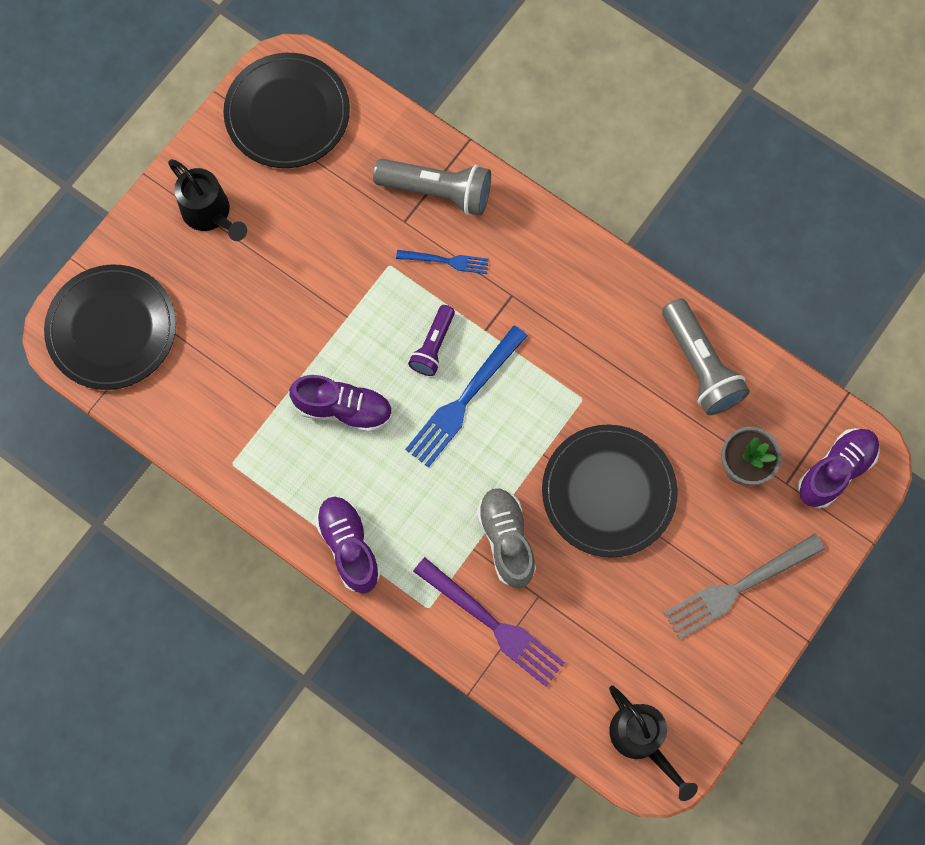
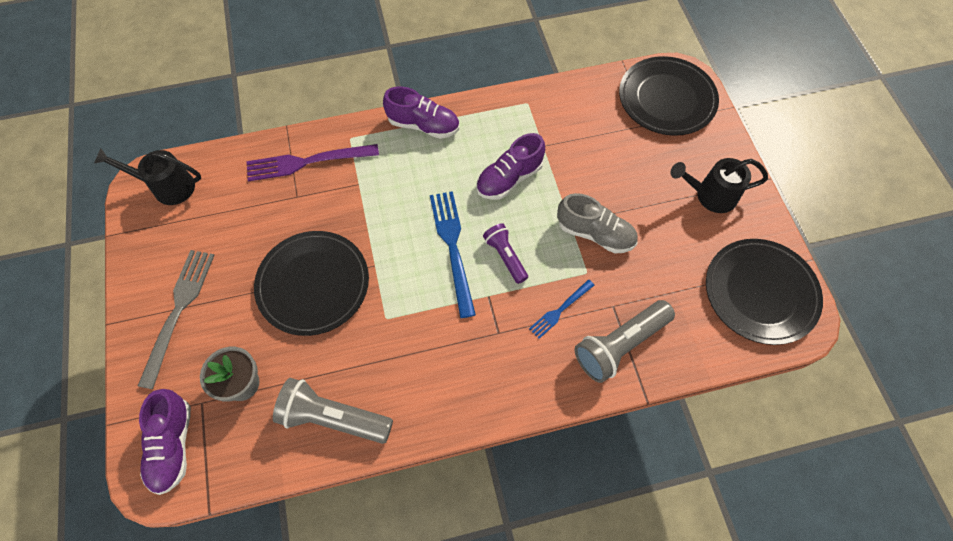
camera: 130 degrees right, 10 degrees down
grey shoe [477,487,536,588] -> grey shoe moved to [557,193,638,254]

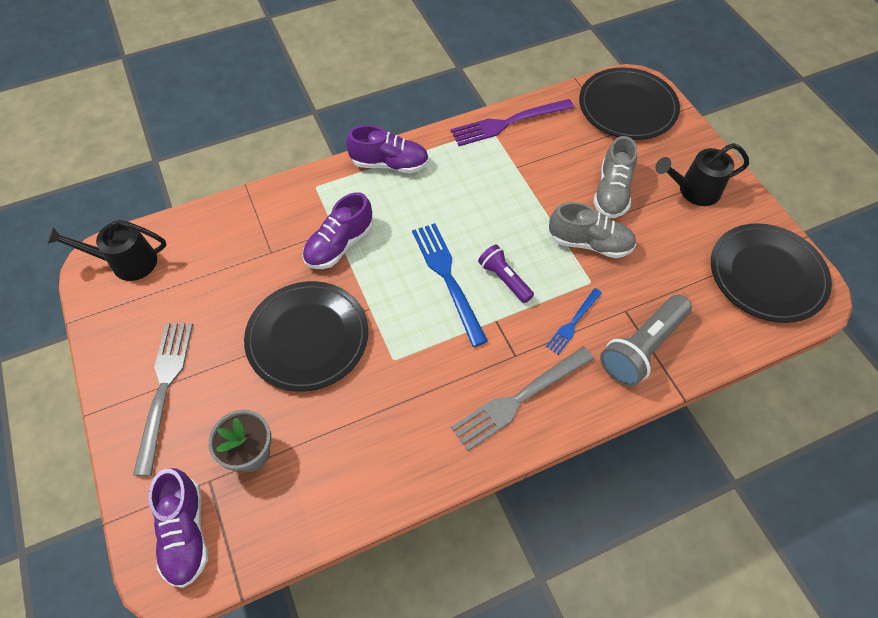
camera: 10 degrees left, 5 degrees down
purple fork [247,144,379,182] -> purple fork moved to [451,99,574,146]
grey flashlight [273,378,393,444] -> none
purple shoe [476,133,545,200] -> purple shoe moved to [303,192,373,269]
none -> grey fork [451,347,594,451]
none -> grey shoe [593,136,637,218]

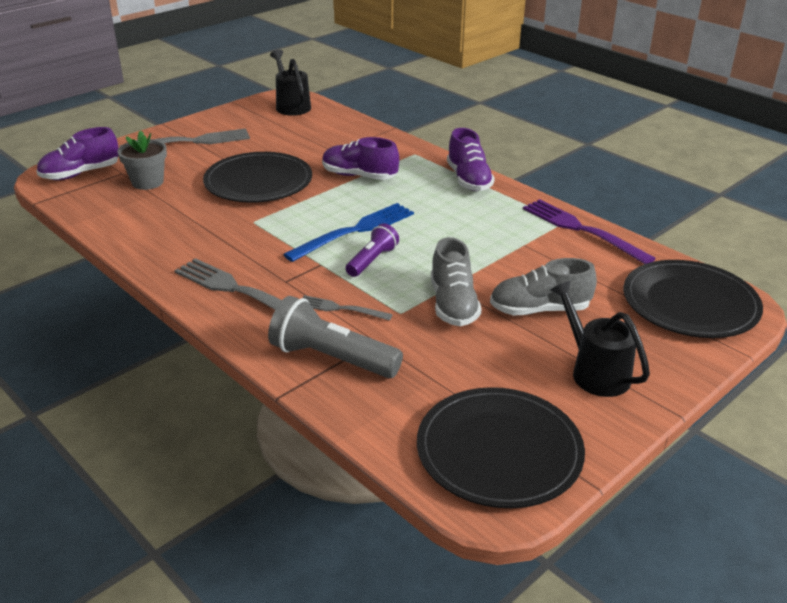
camera: 70 degrees right, 25 degrees down
blue fork [546,288,602,355] -> grey fork [303,295,393,321]

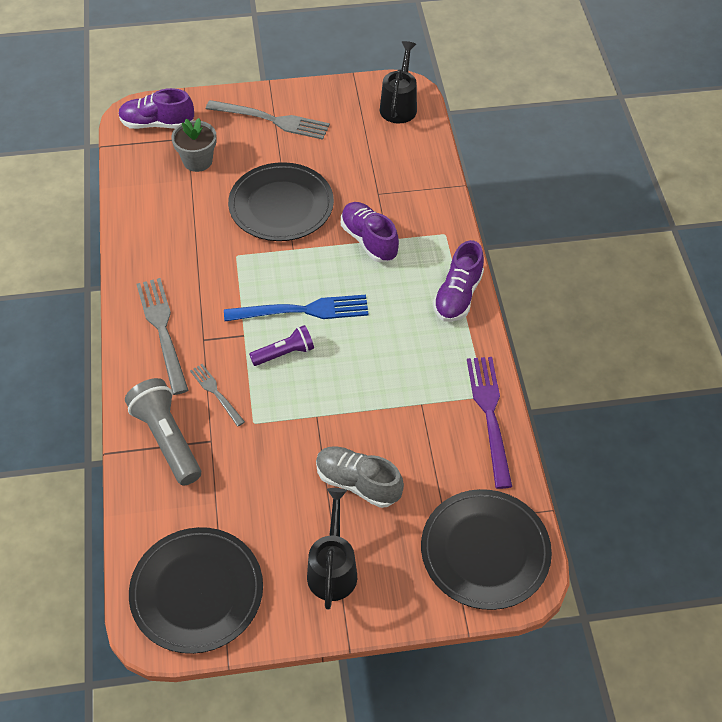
camera: 35 degrees right, 20 degrees up
grey shoe [431,237,481,326] -> none

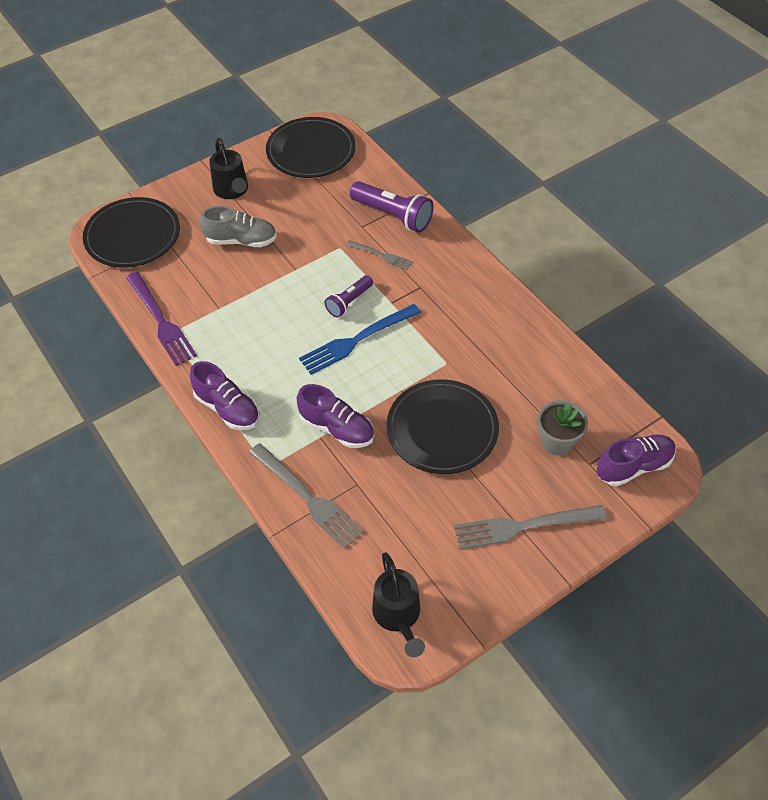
camera: 155 degrees right, 0 degrees up
grey flashlight [125,378,201,485] -> purple flashlight [350,181,433,233]
grey fork [136,278,188,395] -> grey fork moved to [249,443,364,549]
purple shoe [433,240,484,322] -> purple shoe turned 135 degrees clockwise [190,361,260,430]

